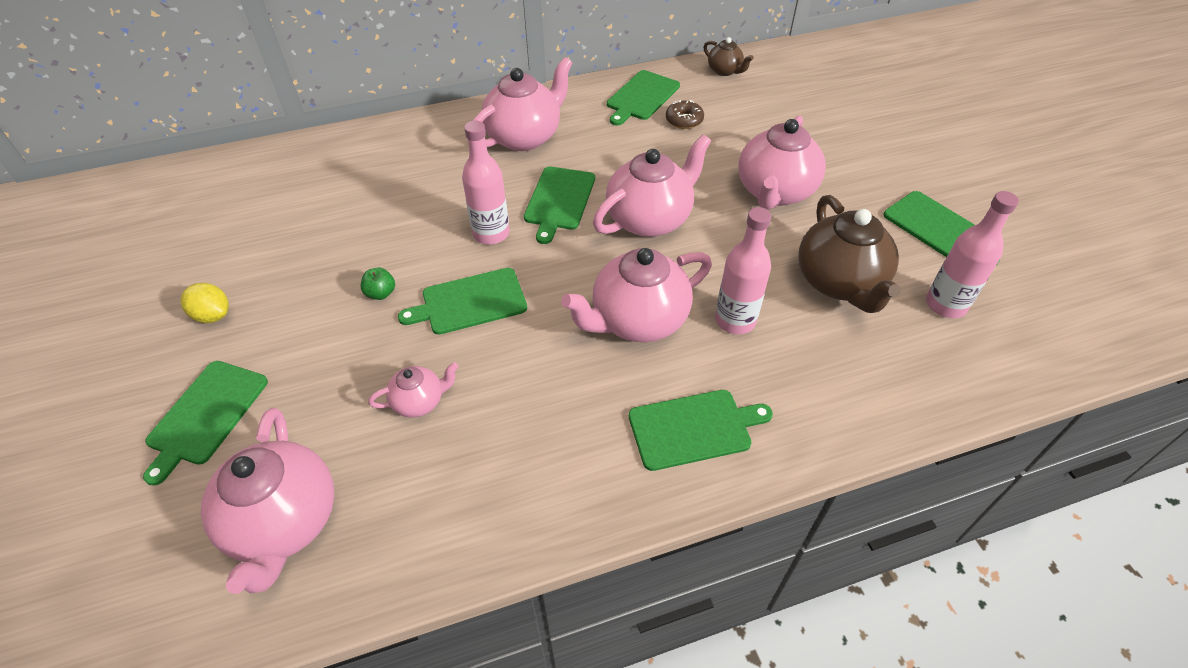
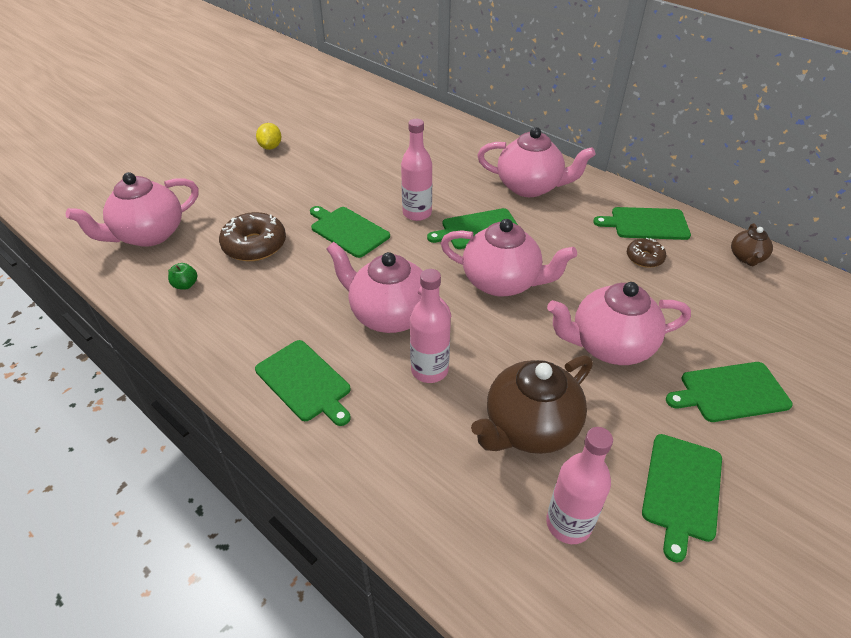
camera: 60 degrees right, 5 degrees down
green cutting board [143,361,268,486] -> green cutting board moved to [666,362,793,422]
green apple [361,267,395,300] -> green apple moved to [168,263,197,290]
pink teapot [368,362,459,417] -> brown donut [219,212,286,261]

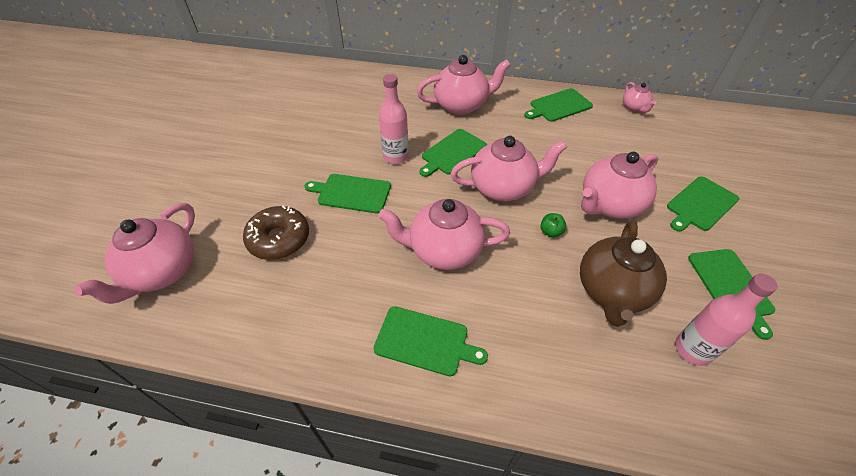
camera: 30 degrees left, 5 degrees up
green apple [168,263,197,290] -> green apple moved to [541,213,567,237]
yellow lemon [256,123,282,150] -> none
pink bottle [410,269,451,383] -> none
brown donut [627,238,666,268] -> none
brown teapot [731,223,773,266] -> pink teapot [623,82,656,113]

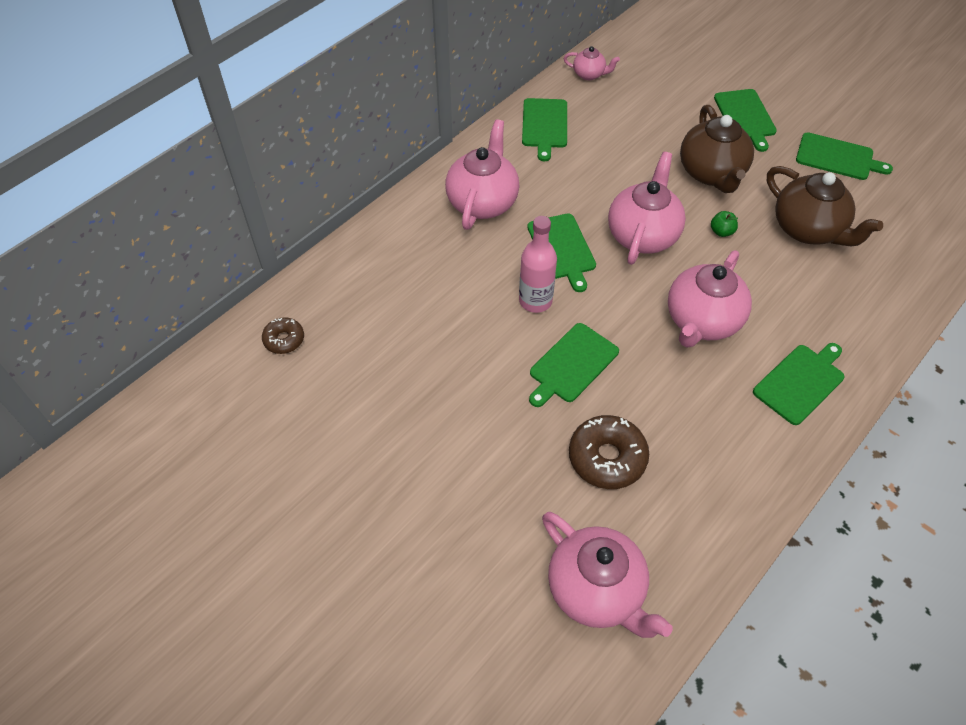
camera: 60 degrees left, 5 degrees up
pink teapot [581,152,658,219] -> brown teapot [680,105,754,193]
pink bottle [675,274,778,366] -> none
none -> brown donut [262,317,304,354]

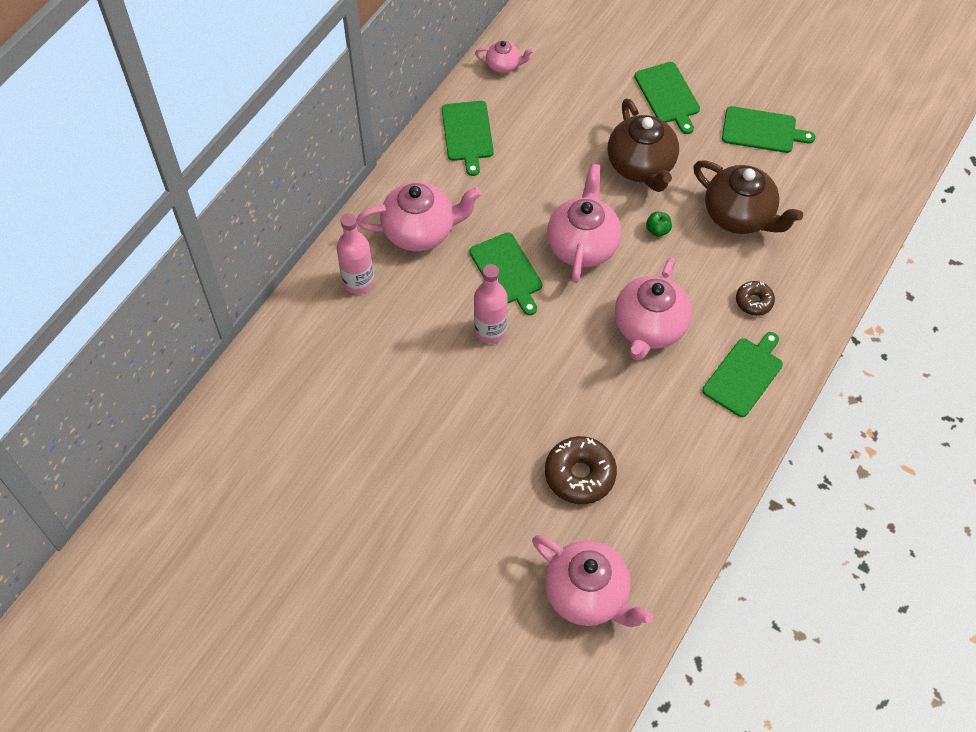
camera: 10 degrees left, 5 degrees up
brown donut [262,317,304,354] -> brown donut moved to [736,281,775,316]
pink teapot [445,119,519,230] -> pink teapot turned 75 degrees clockwise [357,182,482,251]
green cutting board [529,323,619,407] -> none
none -> pink bottle [337,213,374,294]

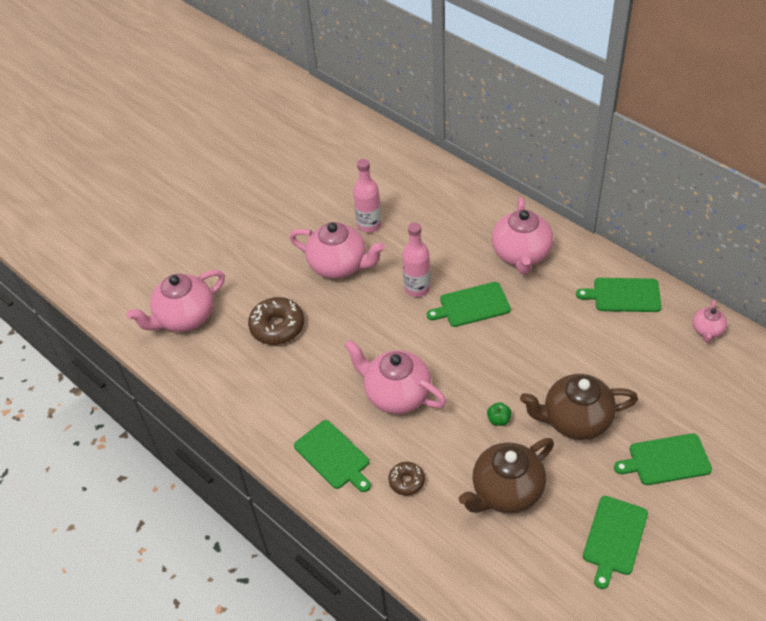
camera: 105 degrees right, 10 degrees down
pink bottle [337,213,374,294] -> pink bottle moved to [353,159,382,233]
pink teapot [547,164,621,283] -> pink teapot moved to [290,222,385,279]

